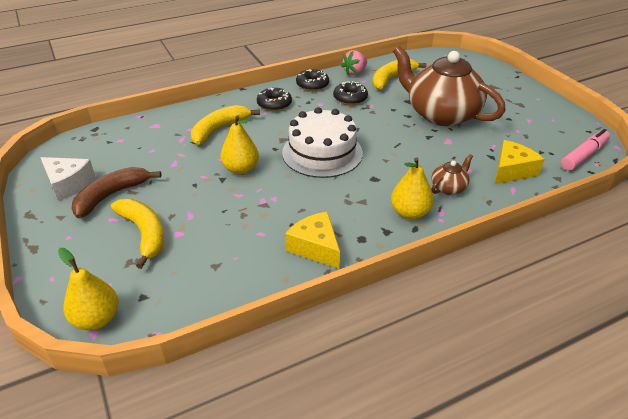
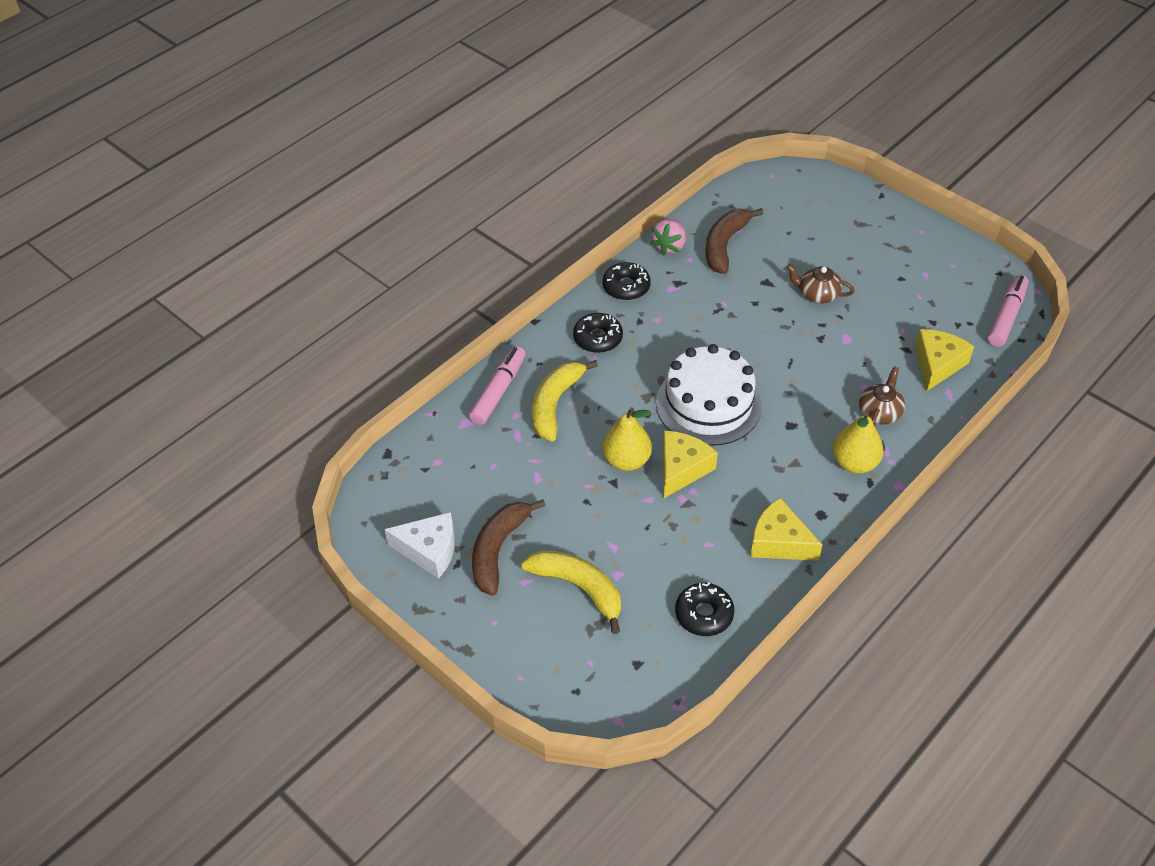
camera: 20 degrees left, 10 degrees up
yellow pear [58,248,119,330] -> none
black donut [333,81,368,105] -> black donut moved to [675,582,734,636]
yellow banana [372,59,427,90] -> brown banana [705,208,764,274]
brown teapot [393,46,506,126] -> brown teapot [786,264,854,303], size x0.41
none -> pink marker [469,346,526,425]
none -> yellow cheese [663,431,718,498]

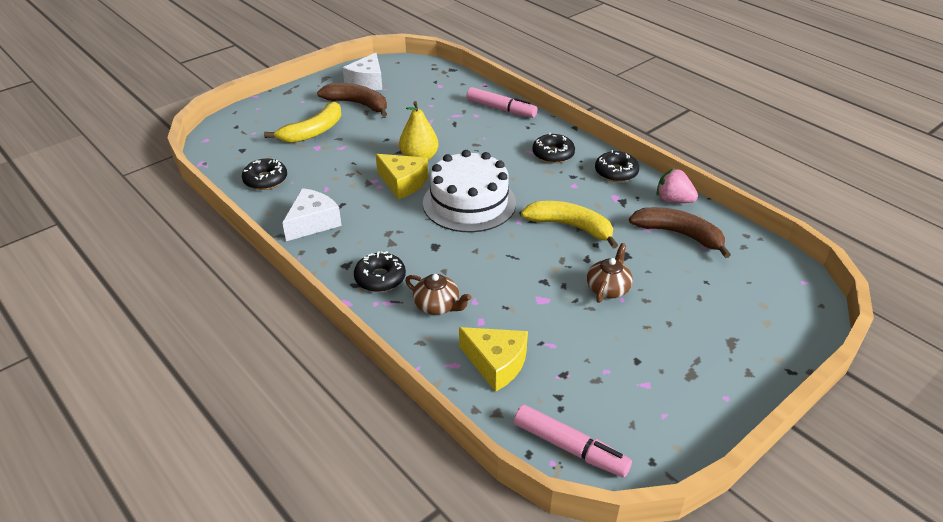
camera: 95 degrees right, 10 degrees down
yellow banana [532,360,598,441] -> yellow banana moved to [521,201,618,249]
yellow cheese [750,498,822,561] -> white cheese [282,188,342,241]
yellow pear [833,412,884,474] -> black donut [354,251,406,292]

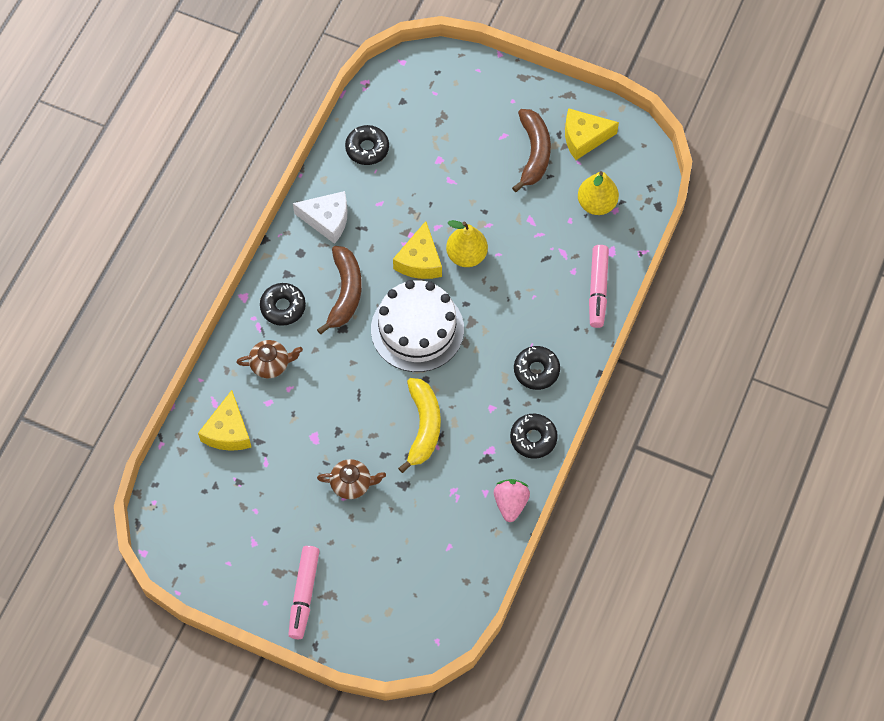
camera: 65 degrees right, 25 degrees up
yellow banana [264,102,342,143] -> none
white cheese [343,53,382,90] -> yellow cheese [565,108,619,160]
brown teapot [405,274,471,315] -> brown teapot turned 105 degrees counterclockwise [236,340,303,378]
pink marker [514,404,632,478] -> pink marker moved to [288,546,319,639]
brown banana [629,207,731,258] -> brown banana moved to [317,246,362,334]
none -> yellow pear [578,171,619,215]

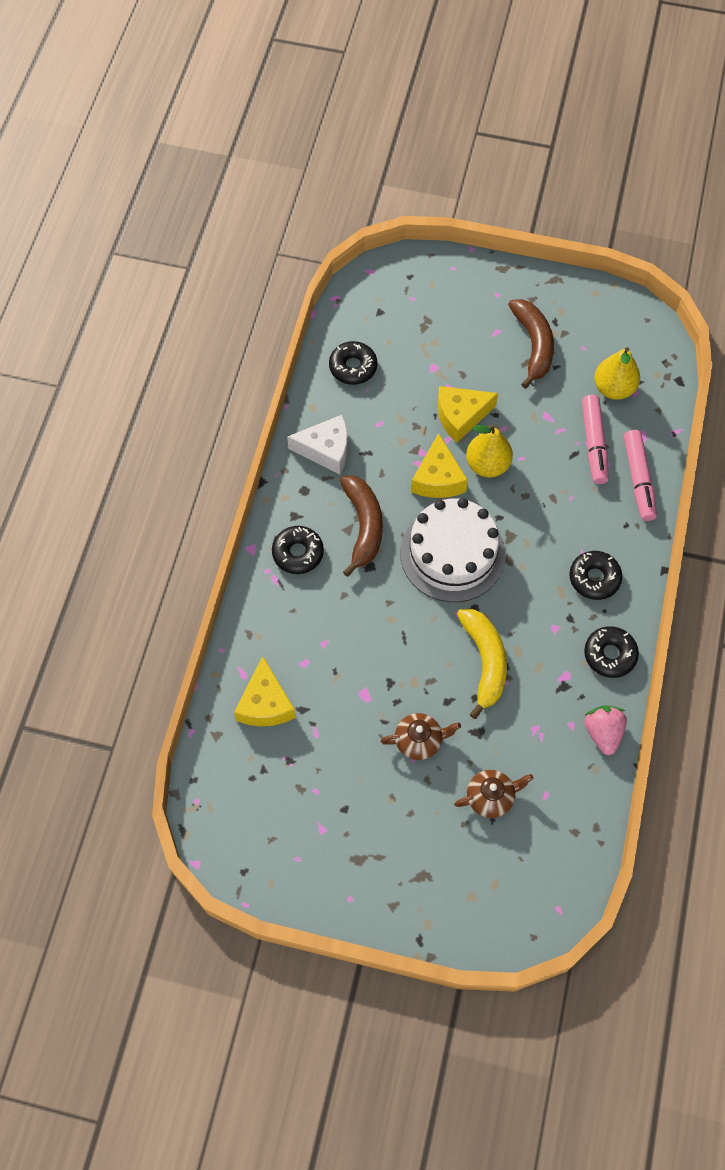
camera: 10 degrees left, 0 degrees up
brown teapot [236,340,303,378] -> brown teapot moved to [454,770,533,818]
pink marker [288,546,319,639] -> pink marker moved to [582,395,609,484]
yellow cheese [565,108,619,160] -> yellow cheese moved to [438,386,498,443]

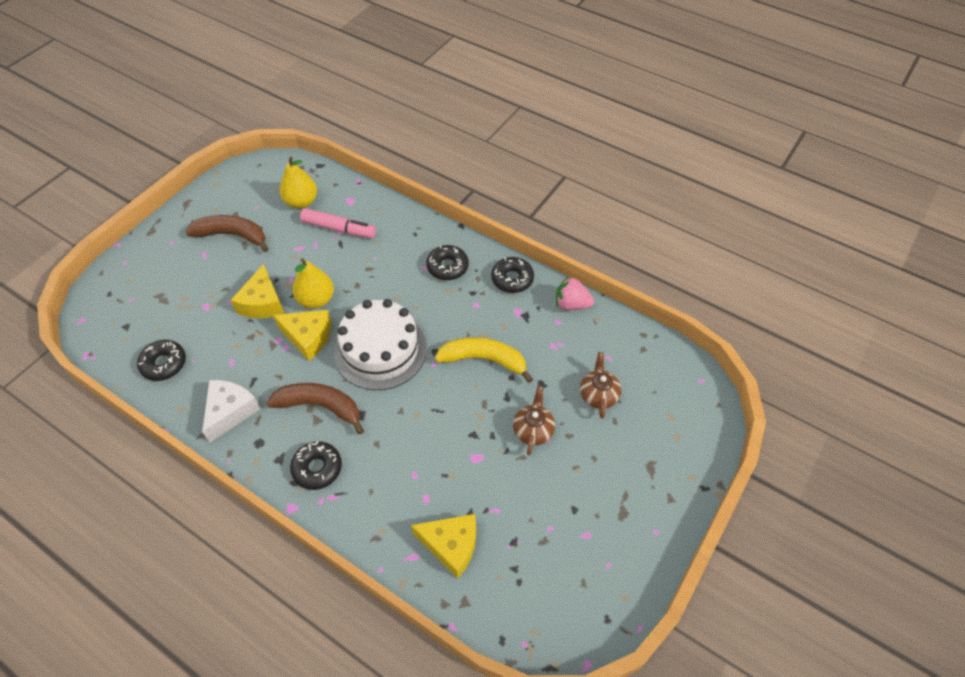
camera: 70 degrees left, 10 degrees down
pink marker [624,430,657,521] -> none

